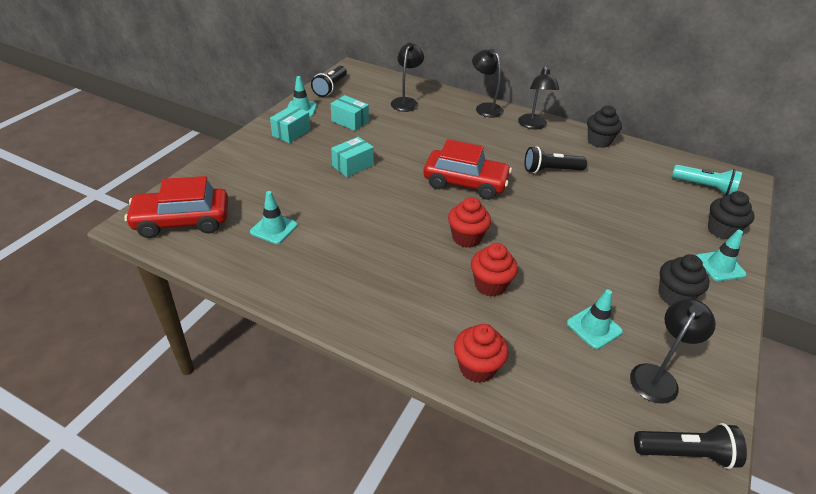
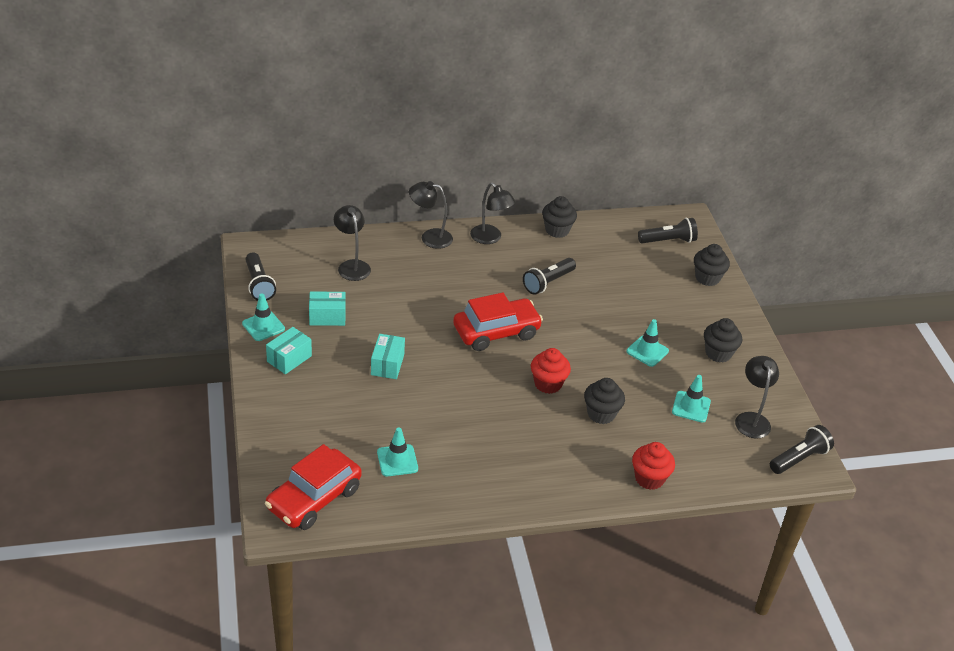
camera: 40 degrees left, 0 degrees up
turquoise box [270,105,310,143] -> turquoise box turned 45 degrees clockwise [266,327,312,374]
red cupcake [471,243,518,297] -> black cupcake [584,378,625,424]
turquoise flashlight [672,165,742,195] -> black flashlight [638,218,698,243]
turquoise traffic cone [696,230,747,281] -> turquoise traffic cone moved to [627,319,669,367]

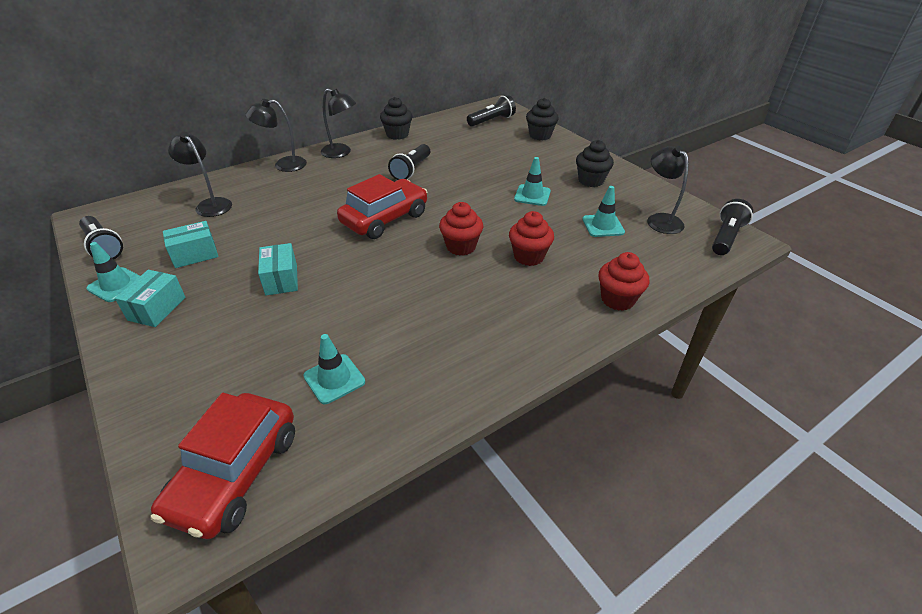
camera: 20 degrees left, 0 degrees up
black cupcake [584,378,625,424] -> red cupcake [509,211,554,266]

